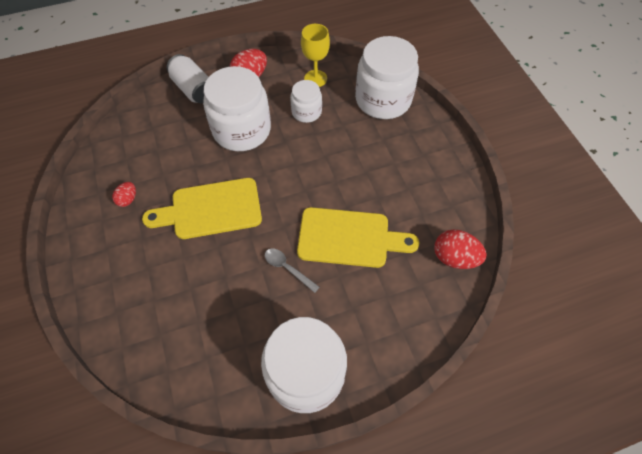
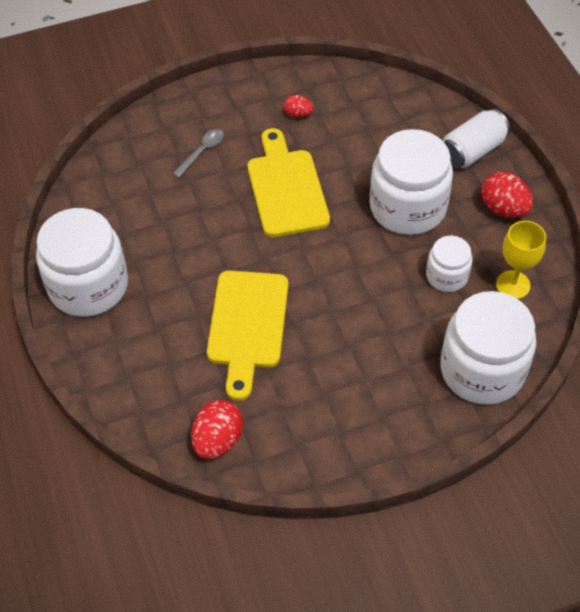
camera: 90 degrees right, 5 degrees down
grey spoon [265,248,320,293] -> grey spoon moved to [173,129,224,178]

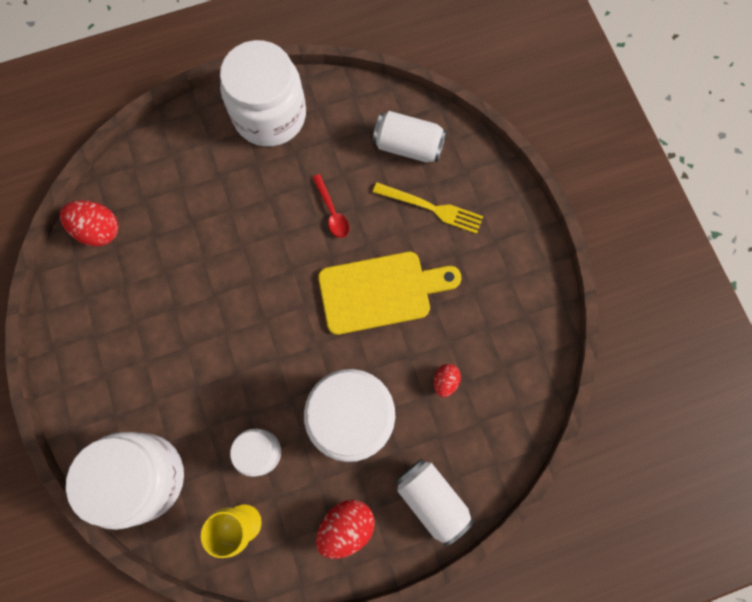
camera: 90 degrees right, 20 degrees up
grey spoon [173,129,224,178] -> yellow fork [373,182,483,234]
yellow cutting board [207,270,288,401] -> none
red egg [284,95,313,118] -> red egg moved to [434,364,461,397]
none -> red spoon [312,174,349,238]
none -> white can [373,111,447,163]

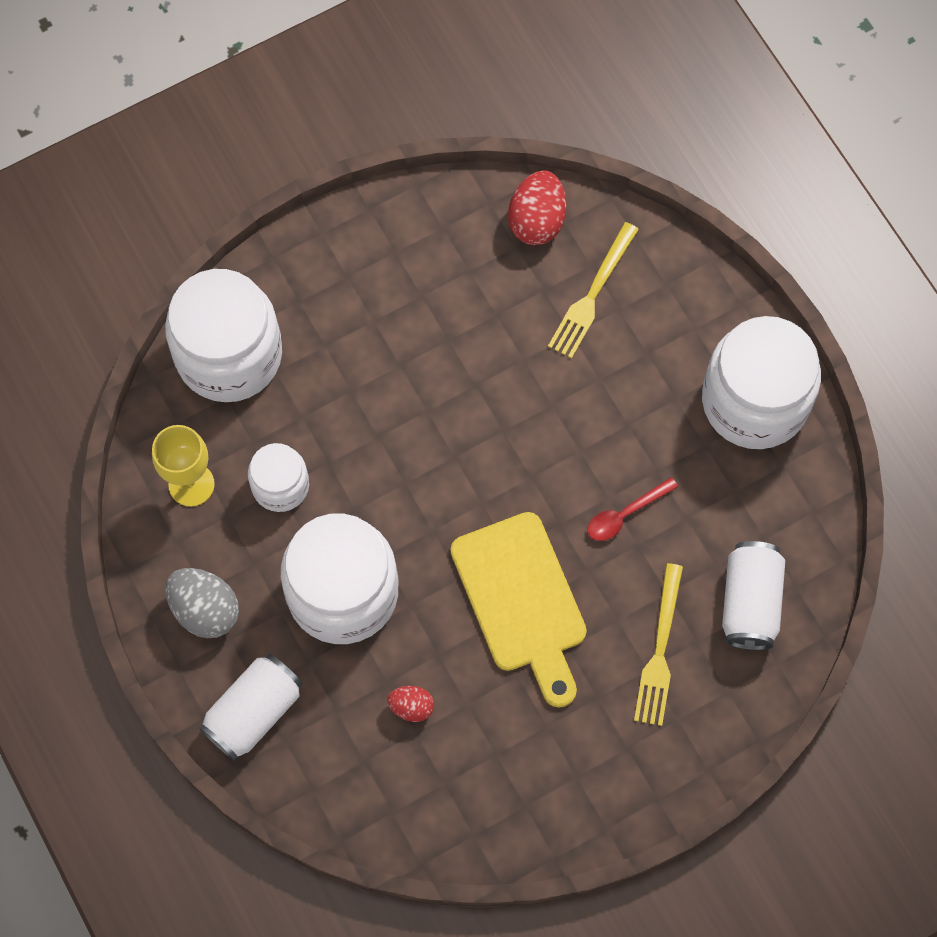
camera: 80 degrees right, 5 degrees down
red egg [316,500,375,559] -> grey egg [165,568,239,638]
none -> yellow fork [548,222,639,359]

